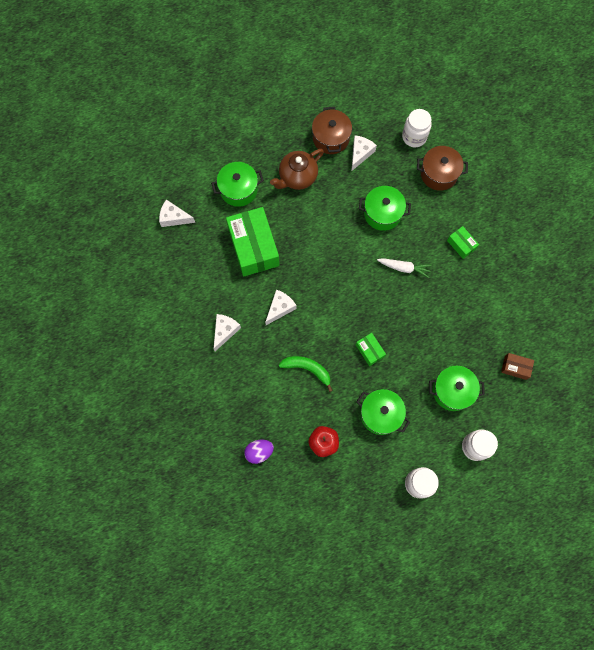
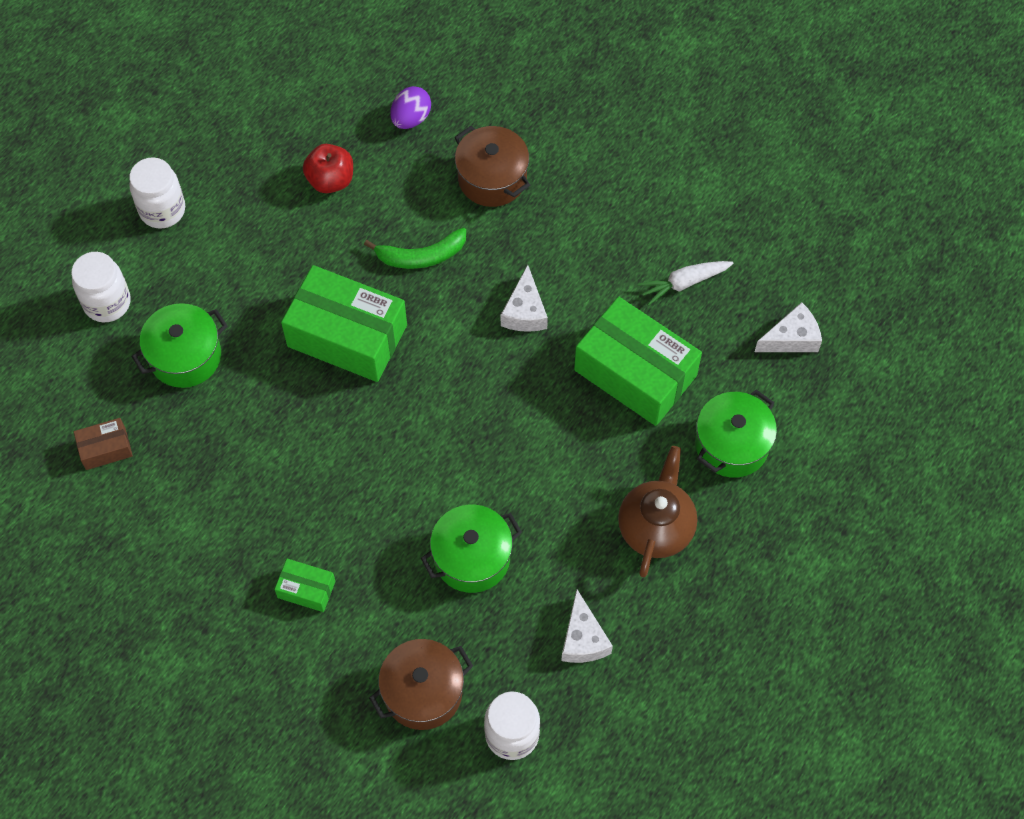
camera: 145 degrees right, 10 degrees down
white cheese [214,314,241,351] -> none
brown pot [312,107,352,154] -> brown pot moved to [455,126,530,207]
green box [356,333,386,366] -> green box [281,265,407,382], size x2.17
green pot [356,389,410,435] -> none
white carrot [377,258,432,278] -> white carrot moved to [638,261,734,306]

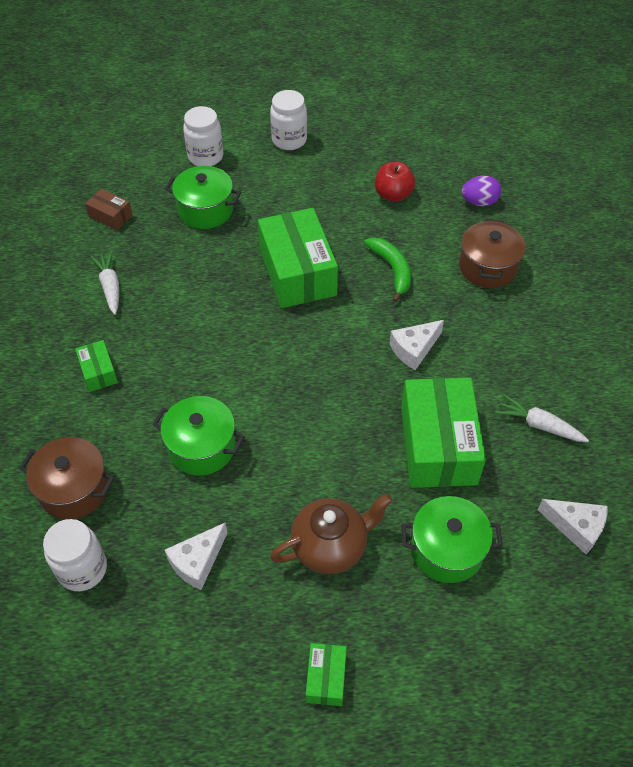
camera: 50 degrees right, 10 degrees down
green banana [364,228,466,269] -> green banana turned 150 degrees counterclockwise [364,237,411,302]
none -> white carrot [91,251,119,315]
none -> green box [306,643,347,706]

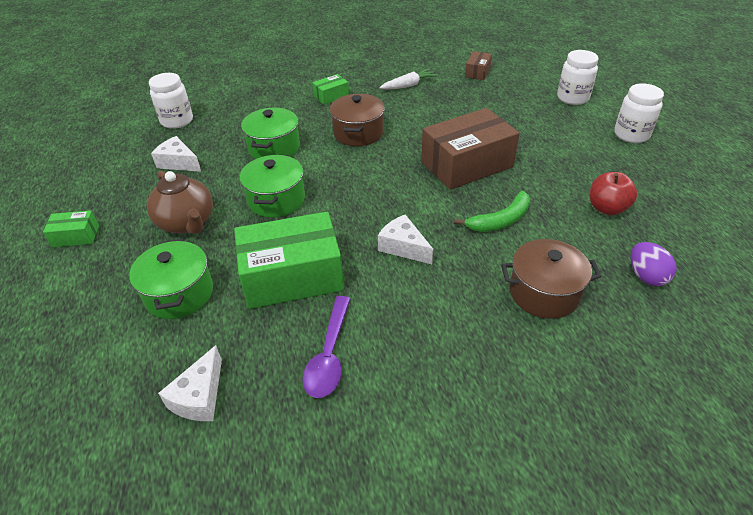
camera: 80 degrees right, 10 degrees down
brown pot [19,437,114,519] -> brown pot moved to [330,94,385,146]
green pot [165,166,241,229] -> green pot moved to [240,155,305,218]
green box [258,208,338,308] -> brown box [421,108,520,190]
white carrot [496,395,589,442] -> purple spoon [302,296,350,398]

